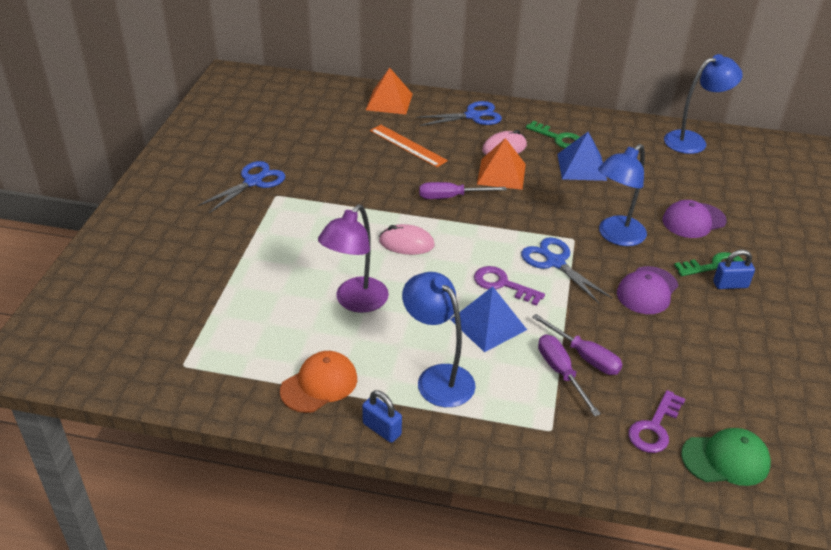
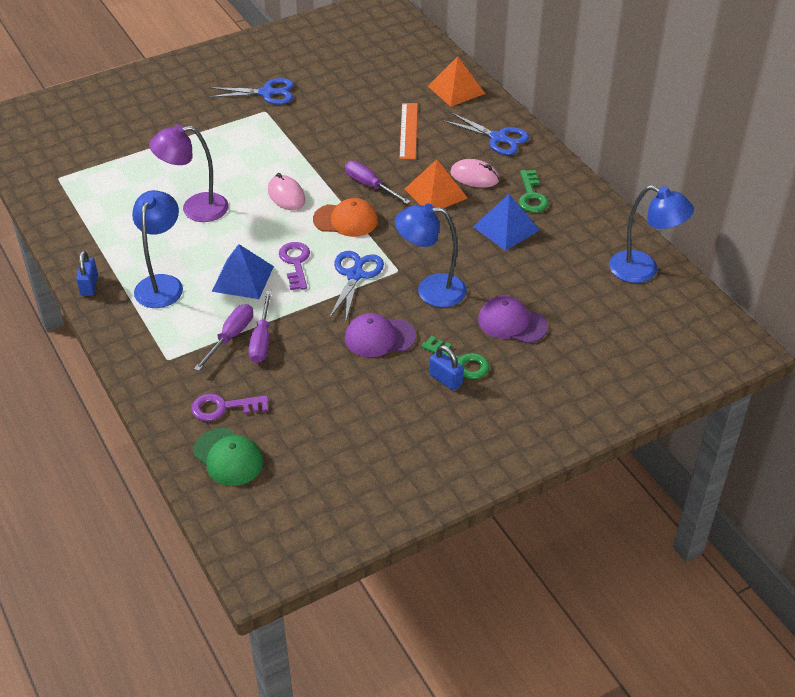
camera: 50 degrees right, 5 degrees up
orange cap [280,351,357,413] -> orange cap moved to [313,198,378,237]

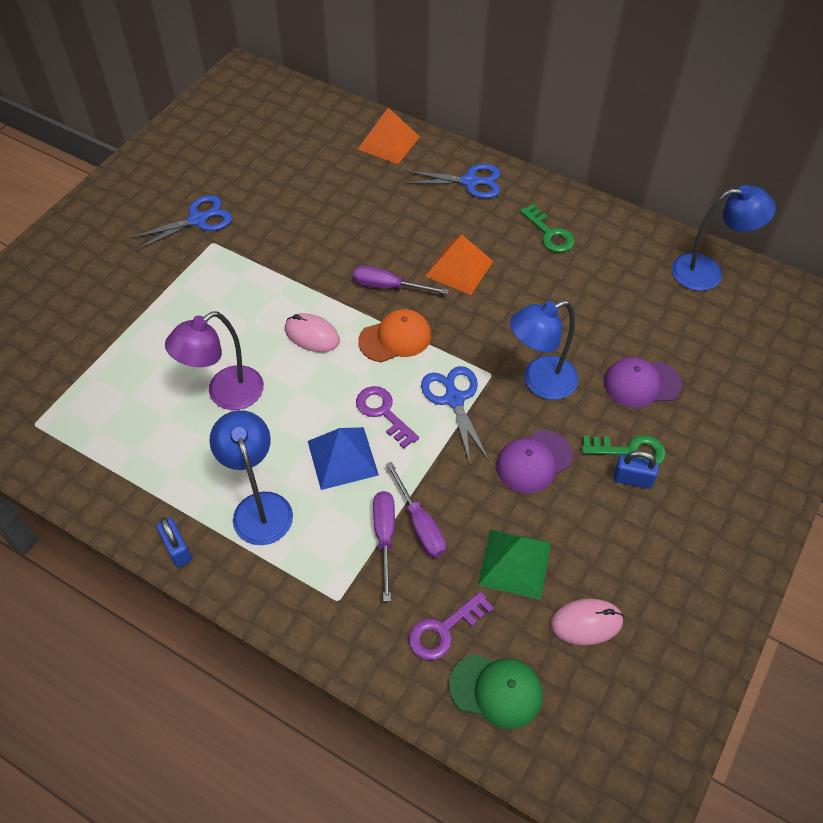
camera: 30 degrees left, 10 degrees up
orange ruler [399,103,418,160] -> none
pink mouse [450,159,499,188] -> pink mouse moved to [551,599,624,645]
blue pyramid [473,194,539,251] -> none
none -> green pyramid [478,529,551,600]

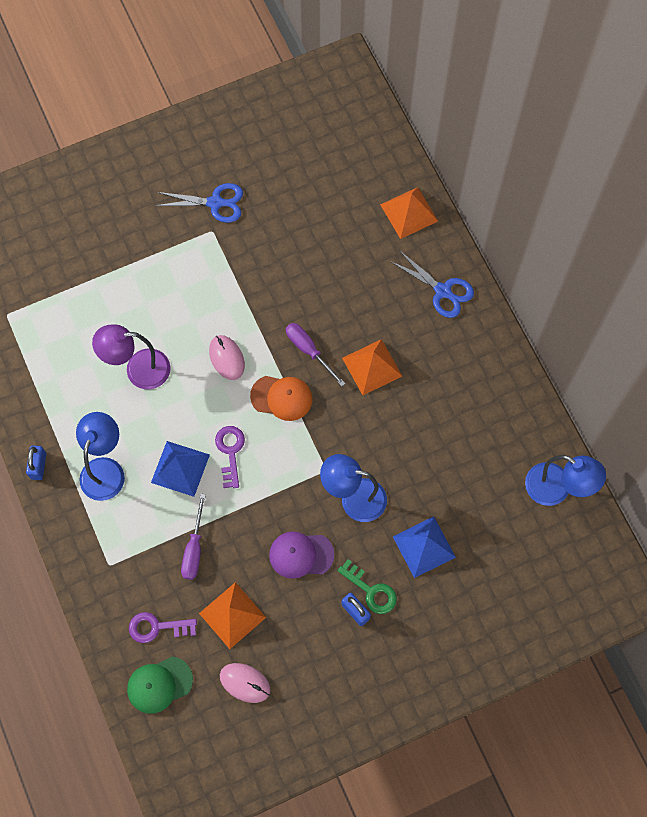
camera: 35 degrees right, 15 degrees up
purple screwdriver [373,491,395,602] -> none
blue scissors [421,366,489,463] -> none
green cap [449,654,543,729] -> green cap turned 105 degrees clockwise [127,657,193,714]
green pyramid [478,529,551,600] -> orange pyramid [199,582,266,649]
green key [520,204,575,253] -> none
purple cap [604,357,682,408] -> blue pyramid [393,516,456,578]

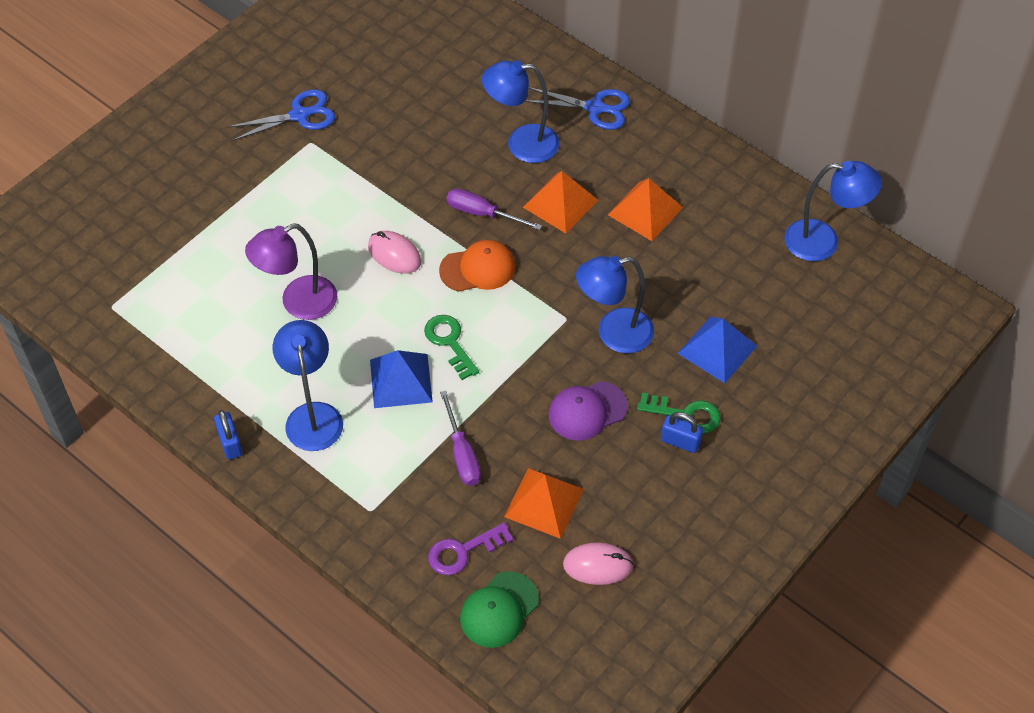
camera: 25 degrees left, 15 degrees down
purple key [215,426,245,488] -> green key [424,315,479,380]
orange pyramid [380,187,438,239] -> orange pyramid moved to [608,178,683,241]
none -> blue lamp [482,60,560,163]

